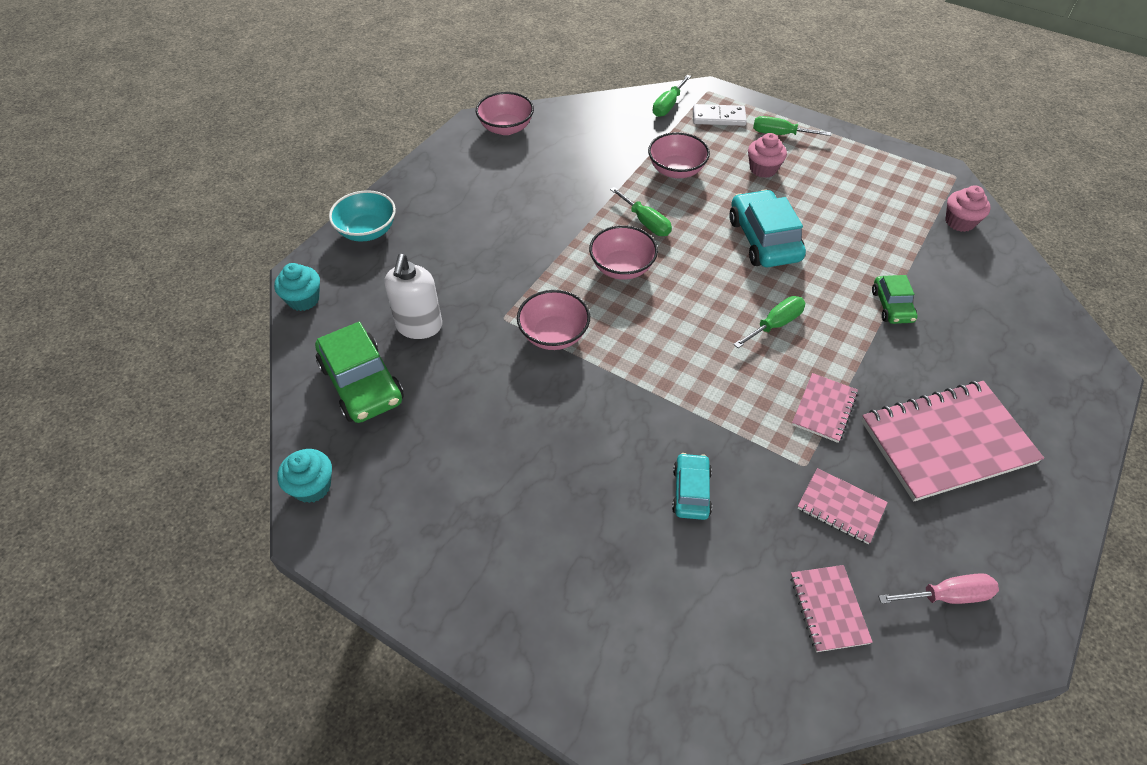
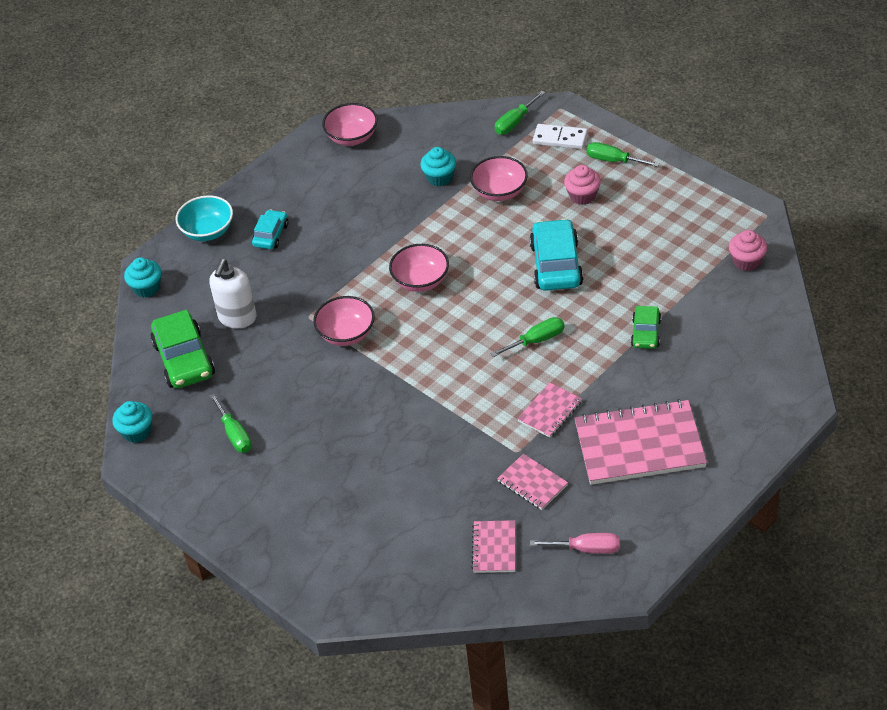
camera: 15 degrees right, 5 degrees down
green screwdriver [610,187,672,236] -> green screwdriver moved to [209,394,252,453]
turquoise car [672,453,712,520] -> turquoise car moved to [252,209,289,249]
none -> turquoise cupcake [420,147,456,186]

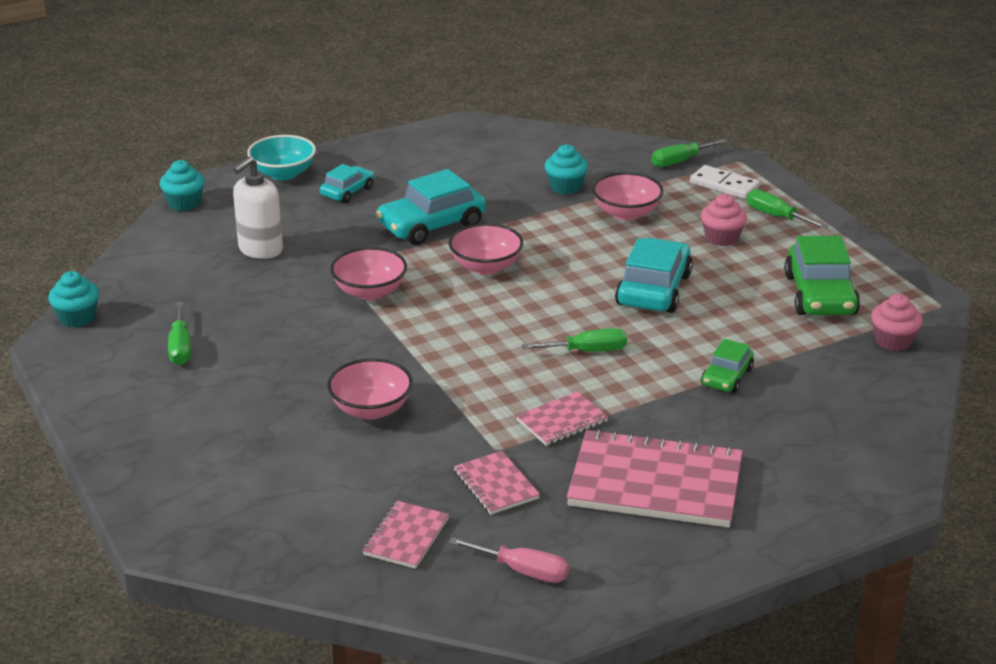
camera: 15 degrees right, 15 degrees down
green car [150,310,215,388] -> green car moved to [784,236,860,315]
pink bowl [322,103,378,146] -> pink bowl moved to [327,358,413,420]
none -> turquoise car [376,169,486,245]

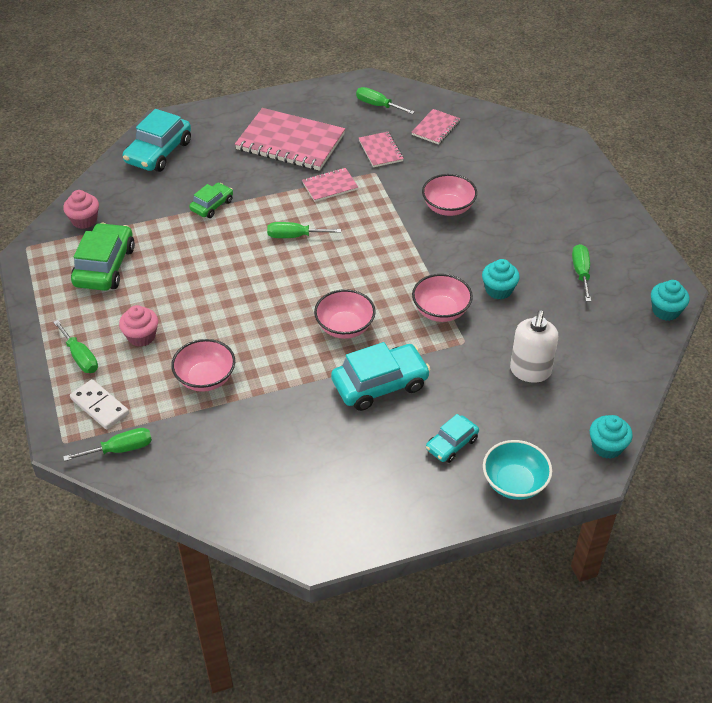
camera: 170 degrees left, 15 degrees up
white soap dispenser [233,157,283,259] -> white soap dispenser turned 150 degrees clockwise [510,310,558,383]
pink screwdriver [449,537,569,583] -> green screwdriver [356,87,415,114]
turquoise cupcake [545,144,588,194] -> turquoise cupcake moved to [482,259,520,299]
turquoise car [615,238,693,313] -> turquoise car moved to [123,109,191,172]

